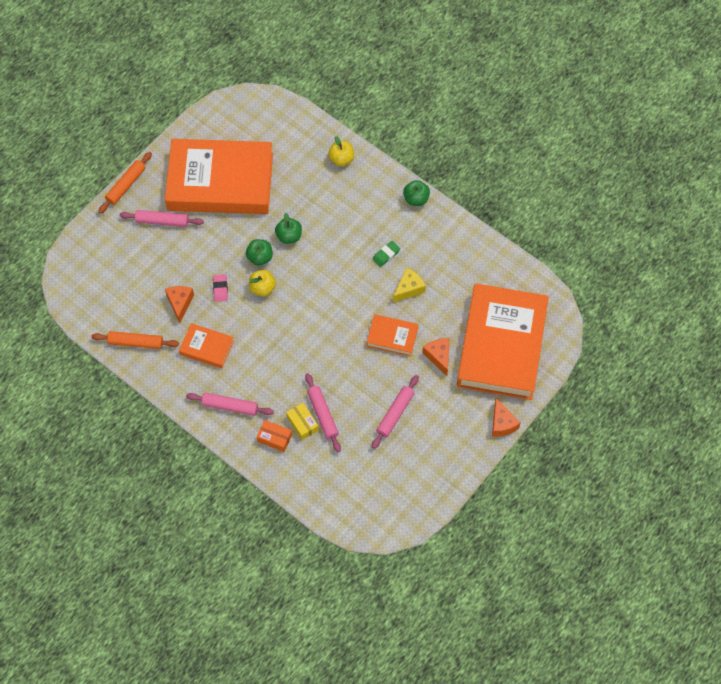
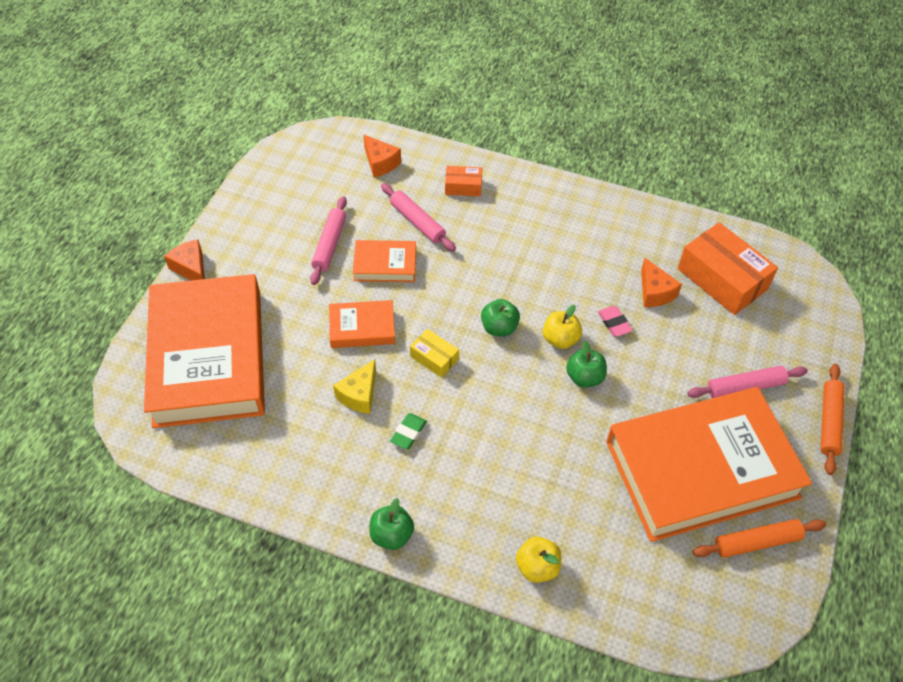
camera: 160 degrees right, 10 degrees down
orange rolling pin [91,331,179,349] -> orange rolling pin moved to [693,519,826,558]
orange book [179,323,234,368] -> orange book moved to [353,240,416,282]
pink rolling pin [186,392,274,416] -> none
green apple [275,213,302,244] -> green apple moved to [481,299,520,336]
yellow box [286,403,319,440] -> yellow box moved to [410,329,459,378]
orange cheese [422,338,450,376] -> orange cheese moved to [363,134,401,178]
none -> orange box [678,222,778,315]

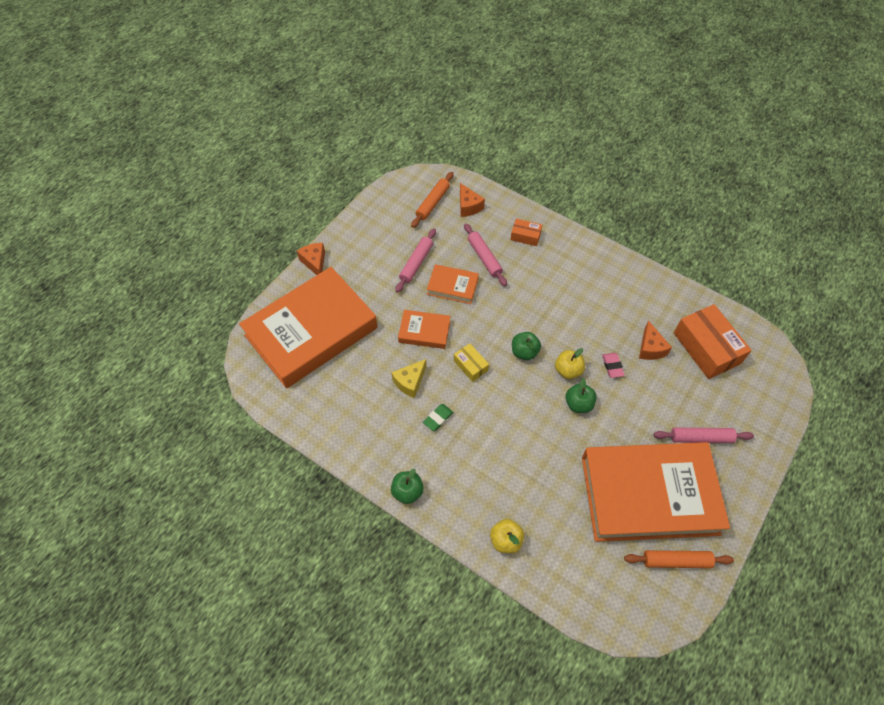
camera: 15 degrees right, 5 degrees up
orange book [144,274,265,428] -> orange book turned 45 degrees clockwise [239,267,378,388]
orange rolling pin [821,364,845,475] -> orange rolling pin moved to [411,172,453,228]

